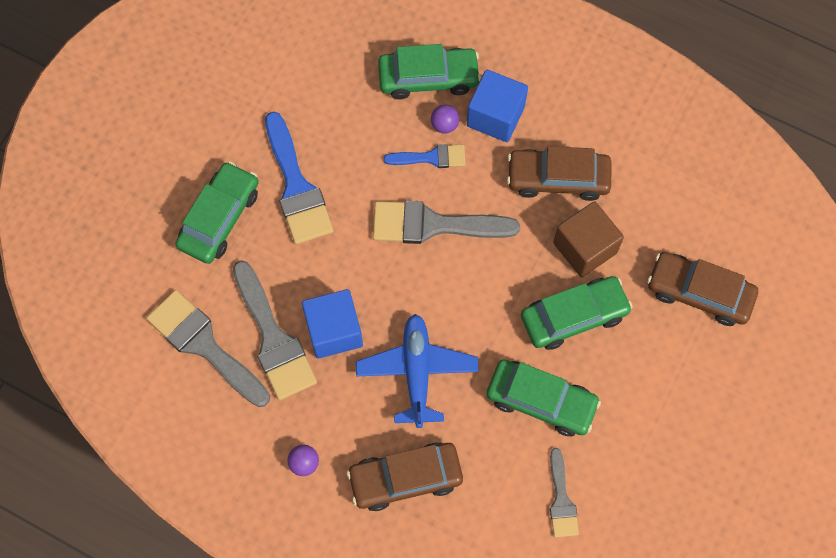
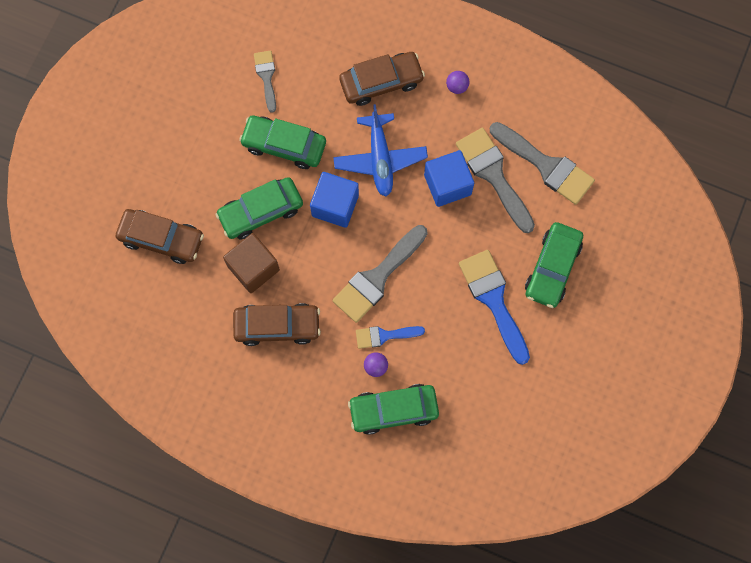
camera: 175 degrees right, 5 degrees up
grey brush [373,201,520,244] -> grey brush turned 135 degrees clockwise [333,225,427,323]
blue cube [467,70,528,142] -> blue cube moved to [310,172,359,228]

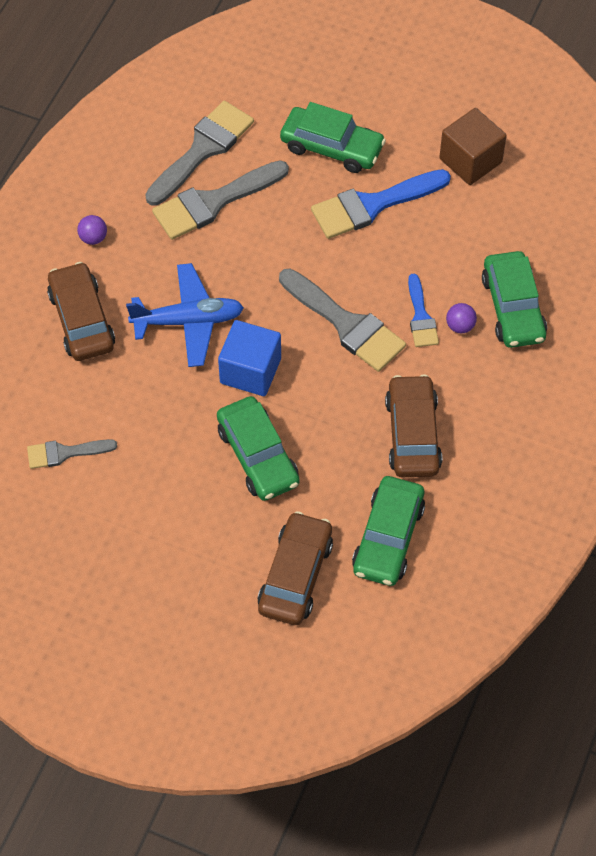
camera: 90 degrees left, 15 degrees down
brown cube [223,233,280,293] -> brown cube moved to [439,108,507,185]
green car [239,115,326,169] -> green car moved to [352,476,425,586]
blue cube [424,150,474,207] -> none

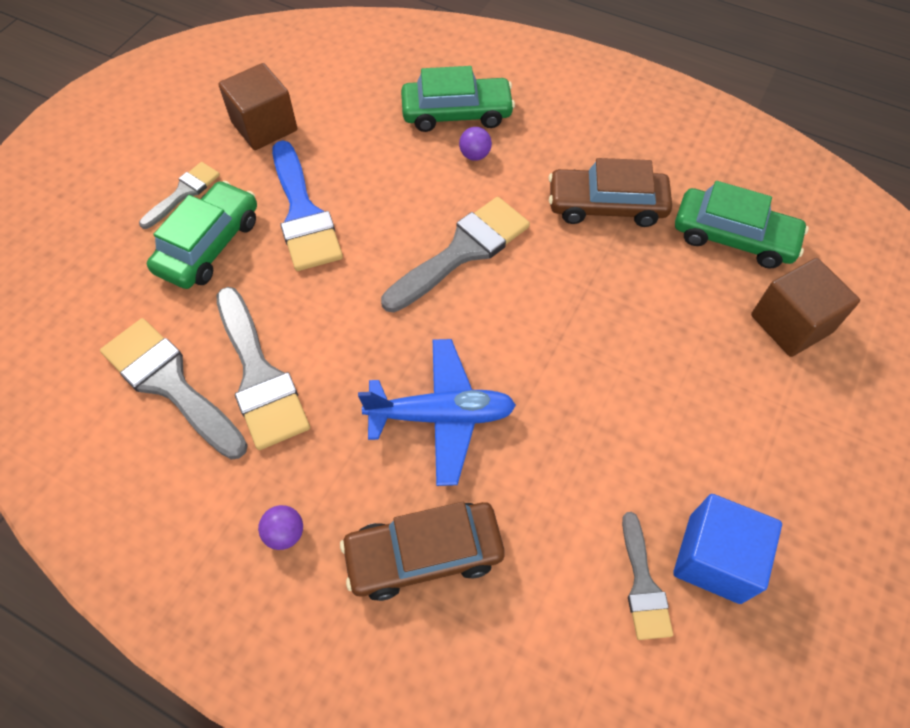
camera: 85 degrees left, 0 degrees up
blue plane [126,263,244,367] -> blue plane turned 90 degrees clockwise [358,339,516,486]
green car [217,396,300,501] -> none
blue cube [218,320,281,396] -> blue cube moved to [673,494,782,604]
brown car [258,511,333,625] -> brown cube [751,258,860,357]
blue brush [408,274,439,347] -> none
none -> grey brush [139,162,220,229]

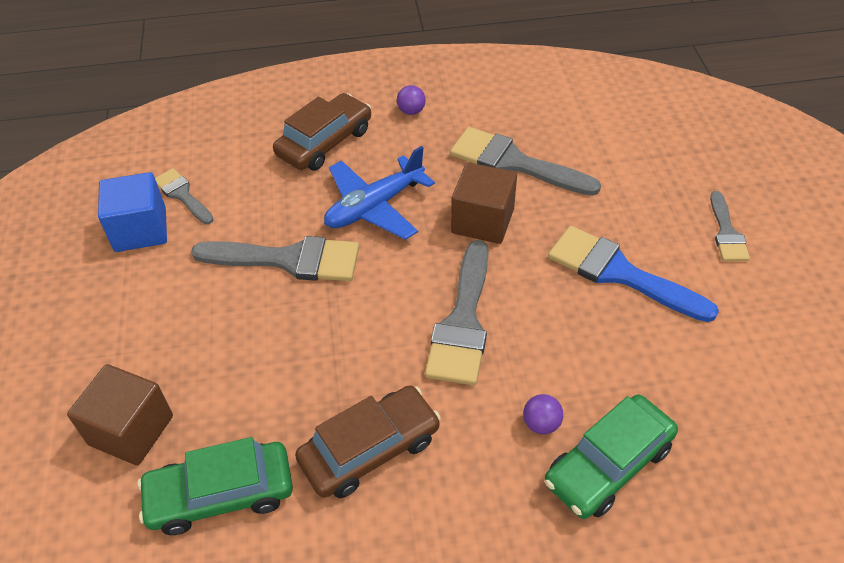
camera: 145 degrees right, 10 degrees down
grey brush [100,318,248,460] -> grey brush moved to [191,236,359,281]
green car [147,181,257,289] -> none
brown cube [218,63,297,150] -> brown cube moved to [451,162,517,244]

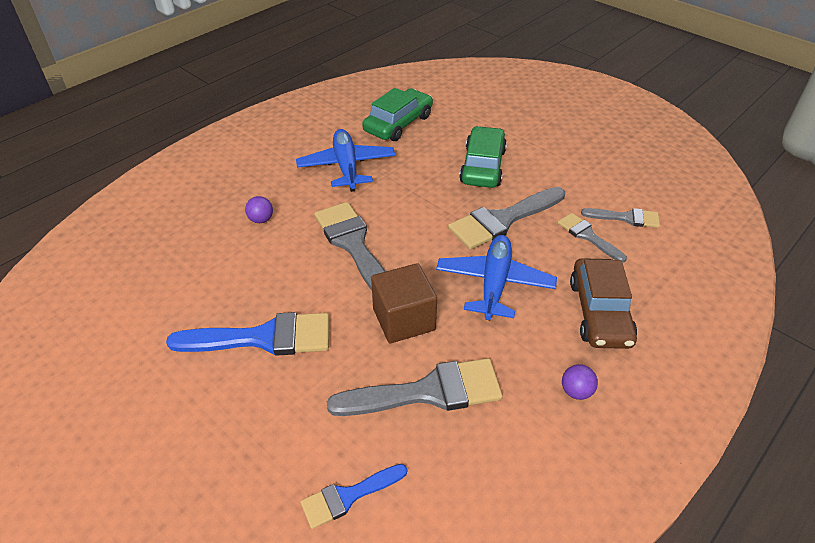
camera: 140 degrees right, 5 degrees down
brown cube [67,364,173,466] -> none
blue cube [98,172,167,252] -> none
brown car [295,385,441,498] -> blue plane [296,129,395,192]
green car [544,394,678,519] -> green car moved to [459,126,507,188]
grey brush [710,191,750,261] -> grey brush moved to [557,213,627,263]
none -> blue brush [301,464,407,529]

